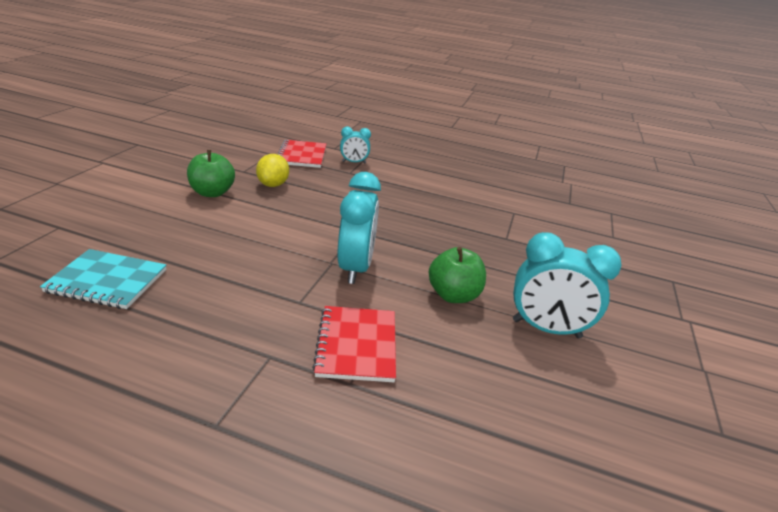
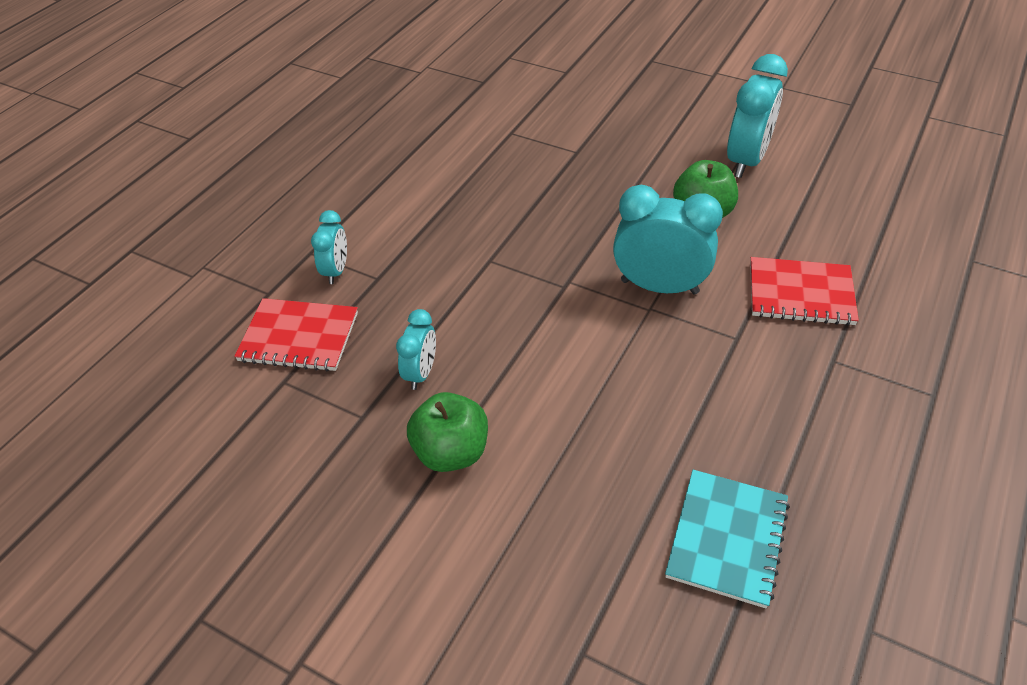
camera: 75 degrees left, 15 degrees up
yellow lemon [256,154,289,187] -> turquoise clock [396,309,436,390]

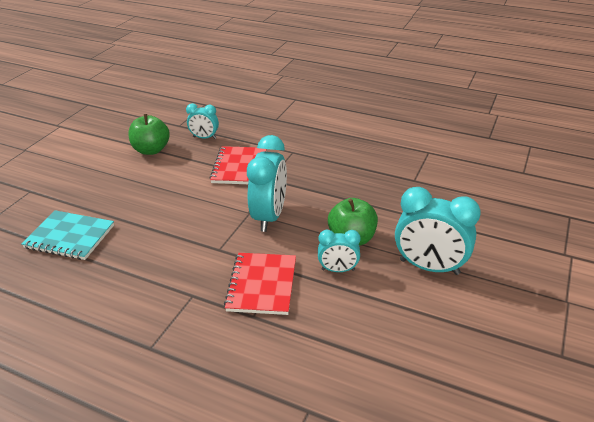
camera: 85 degrees right, 10 degrees down
red notebook [234,298,358,372] -> red notebook moved to [210,146,267,184]
turquoise clock [311,210,347,284] -> turquoise clock moved to [318,230,361,272]

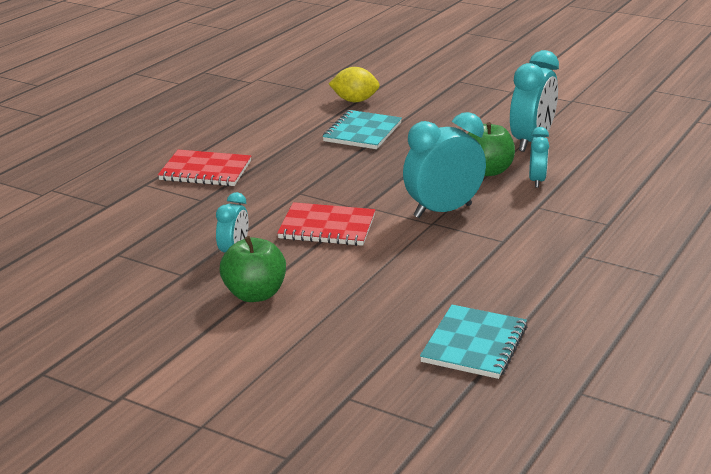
camera: 85 degrees left, 10 degrees down
red notebook [224,253,296,315] -> red notebook moved to [158,150,251,186]
turquoise clock [247,135,287,232] -> turquoise clock turned 45 degrees counterclockwise [403,112,486,218]
none -> turquoise notebook [322,110,402,149]
none -> yellow lemon [329,67,380,102]

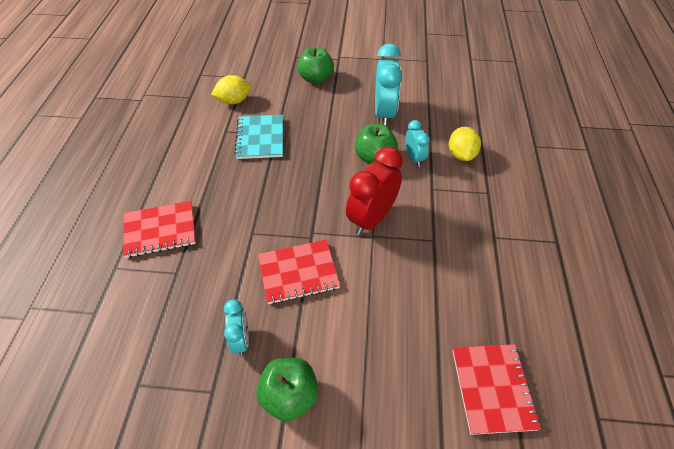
camera: 25 degrees left, 25 degrees up
turquoise clock [403,112,486,218] -> red clock [346,147,403,235]
turquoise notebook [420,305,527,379] -> red notebook [452,344,541,435]
none -> green apple [298,47,334,84]
none -> yellow lemon [449,127,481,161]

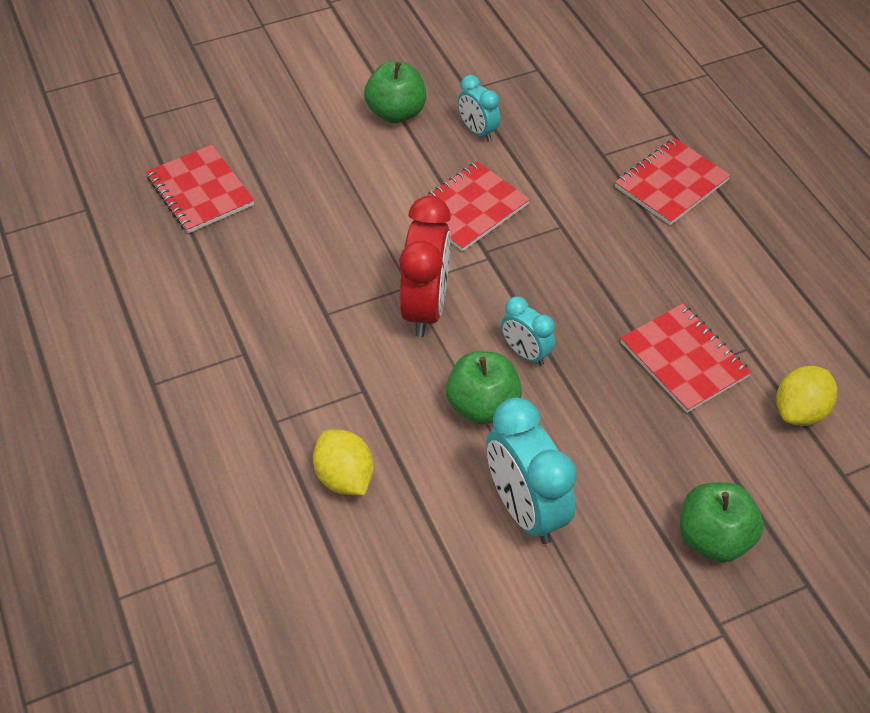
camera: 150 degrees right, 0 degrees up
turquoise notebook [234,115,283,159] -> red notebook [621,304,751,413]
turquoise clock [405,120,430,167] -> turquoise clock moved to [501,296,555,366]

